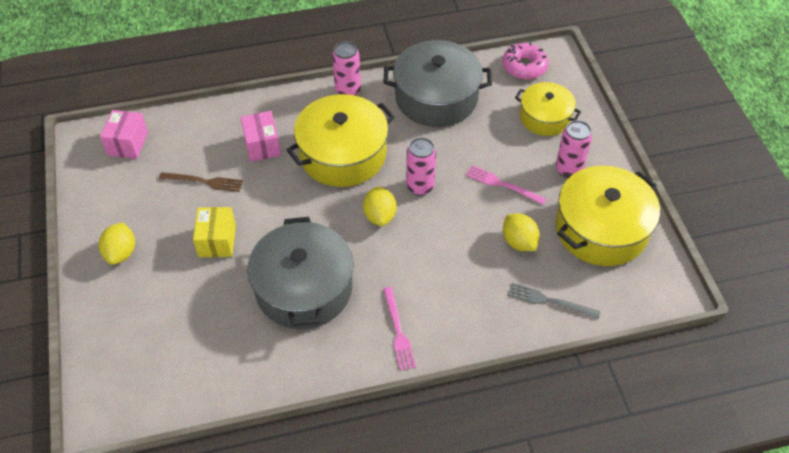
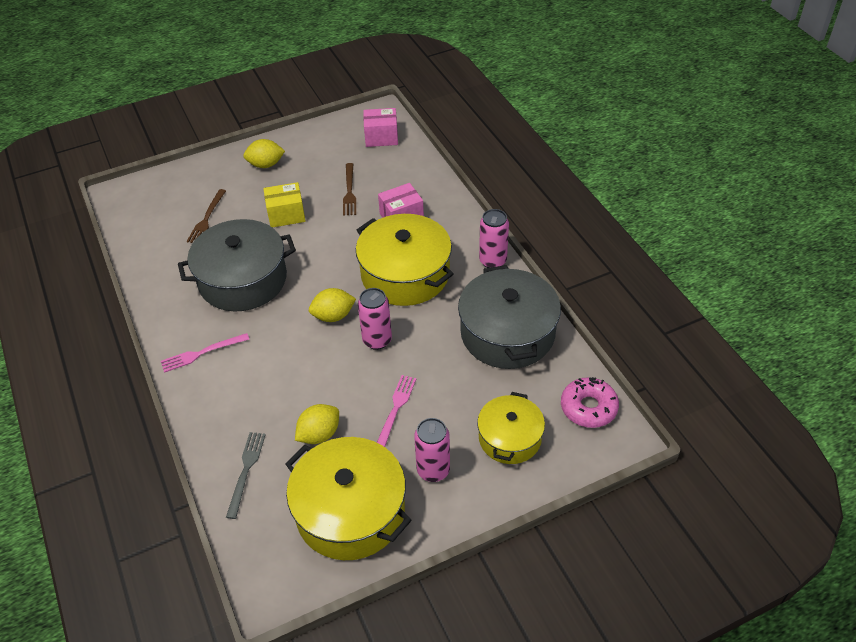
camera: 80 degrees right, 5 degrees down
none -> brown fork [187,189,226,243]

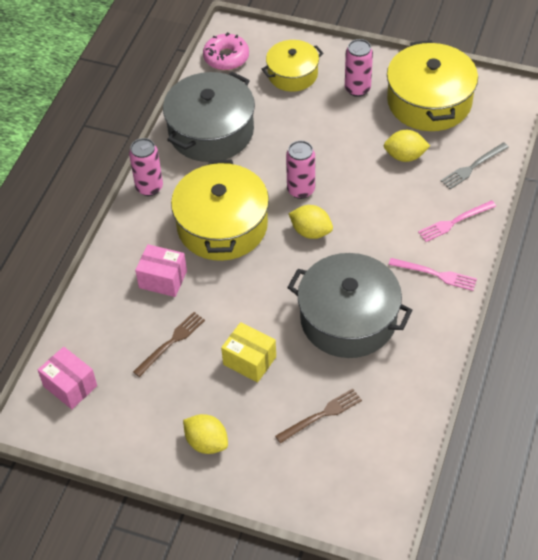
camera: 135 degrees left, 5 degrees up
pink fork [377,375,416,447] -> pink fork moved to [418,200,496,242]

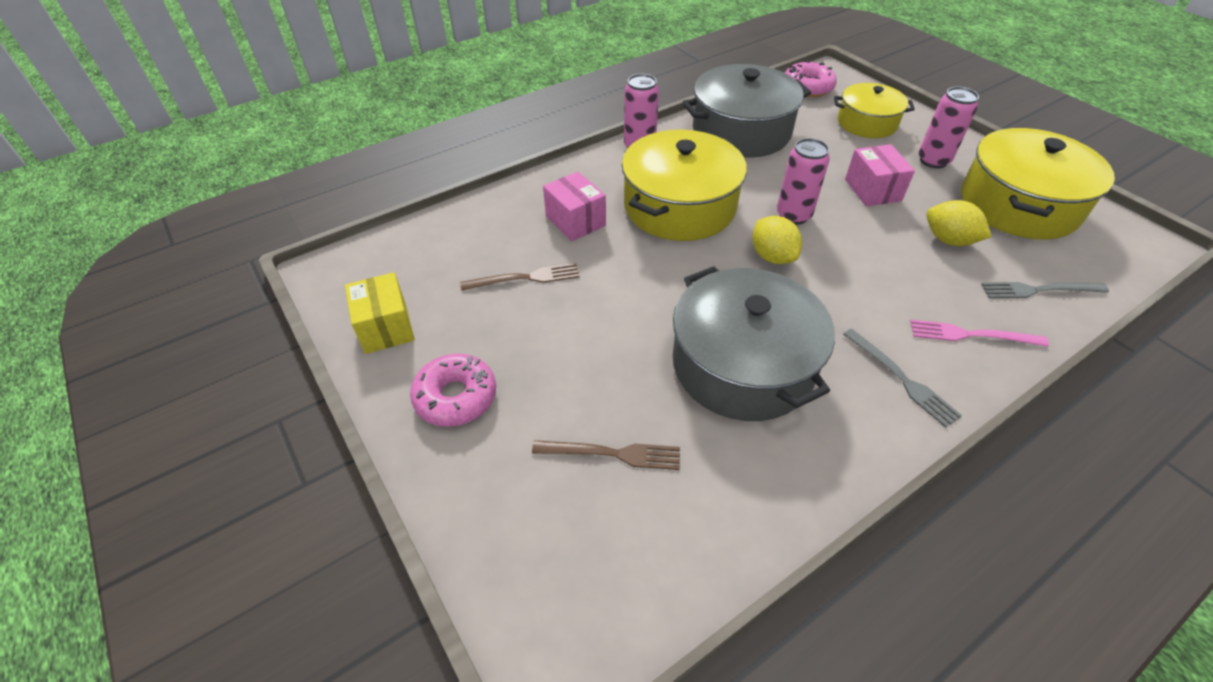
camera: 35 degrees right, 5 degrees down
pink box [38,347,97,409] -> pink box moved to [845,144,915,206]
yellow lemon [183,414,228,454] -> pink donut [410,354,496,427]
yellow box [221,322,276,383] -> yellow box moved to [345,272,415,354]
pink fork [389,258,477,291] -> grey fork [843,329,962,428]

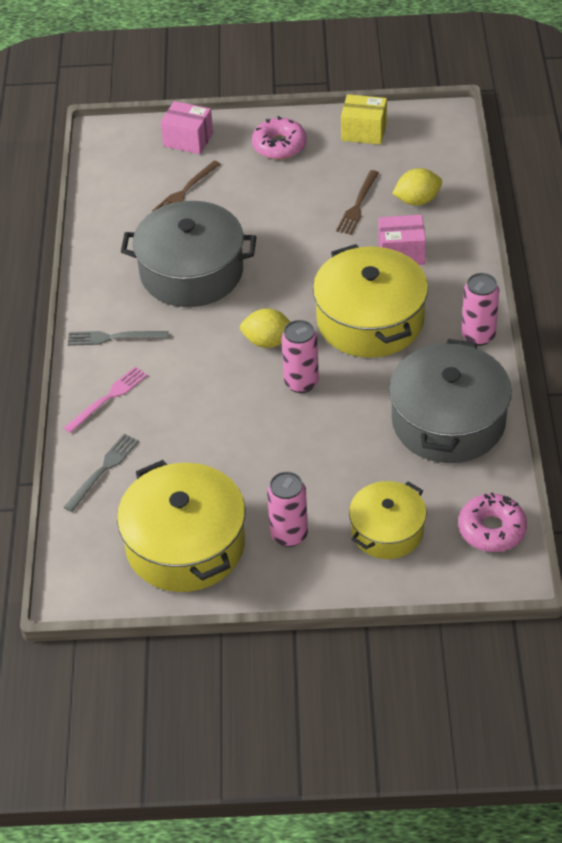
camera: 125 degrees right, 0 degrees up
pink box [845,144,915,206] -> pink box moved to [160,101,213,154]
yellow lemon [926,200,992,246] -> yellow lemon moved to [392,168,442,205]

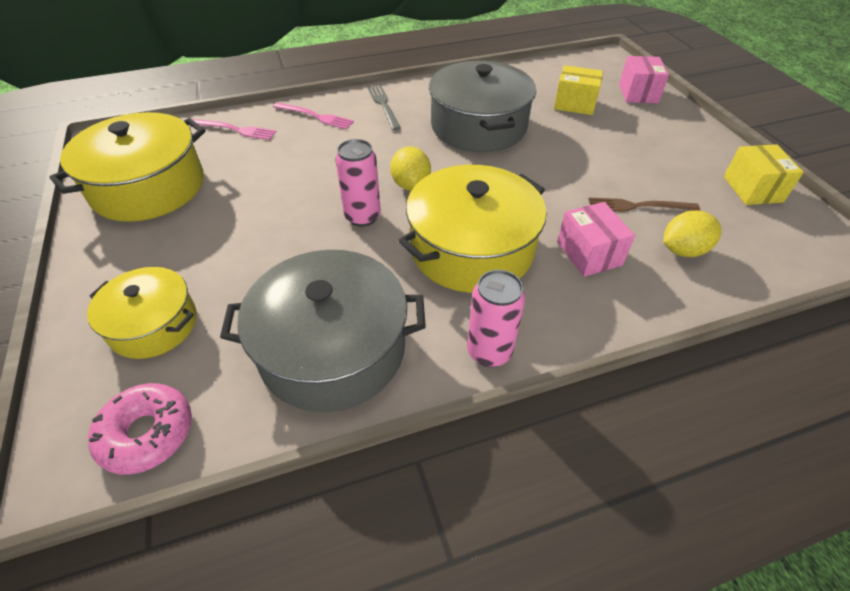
camera: 70 degrees right, 0 degrees up
grey fork [64,434,139,512] -> pink fork [192,119,277,140]
brown fork [152,160,221,212] -> yellow box [554,65,603,115]
pink donut [252,116,307,160] -> none
pink can [267,472,308,547] -> none
yellow lemon [392,168,442,205] -> yellow lemon turned 75 degrees counterclockwise [663,210,721,257]

